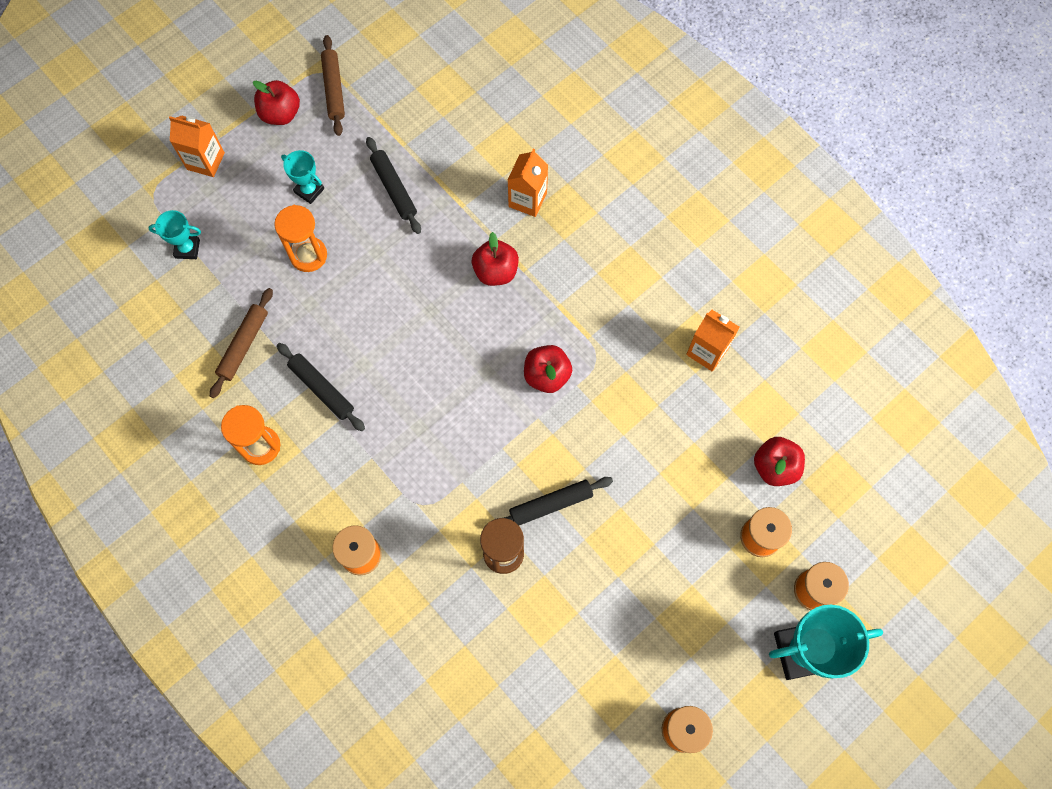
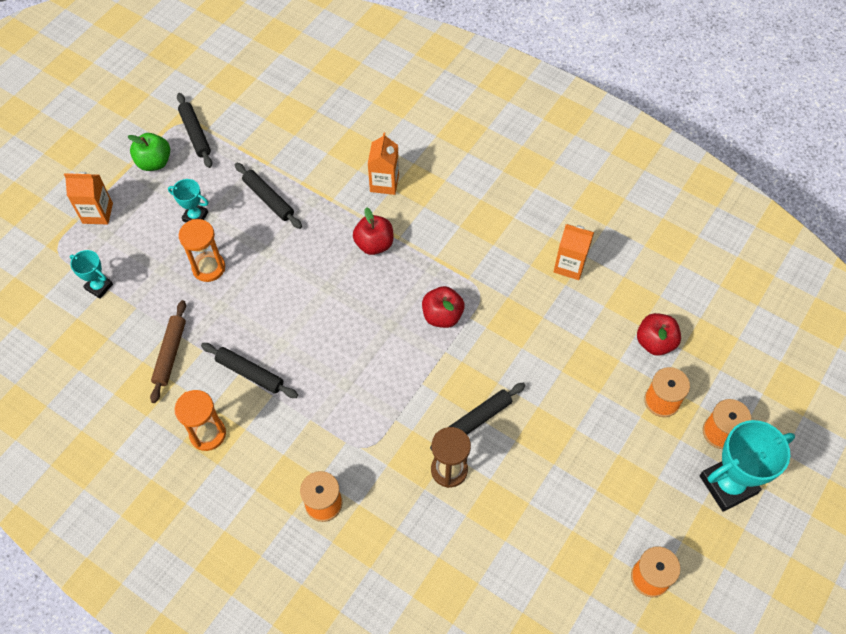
camera: 15 degrees left, 10 degrees down
turquoise trophy [148,210,201,259] -> turquoise trophy turned 45 degrees clockwise [70,250,113,299]
red apple [253,80,300,125] -> green apple [128,133,170,171]
brown rolling pin [321,35,345,136] -> black rolling pin [177,93,212,168]

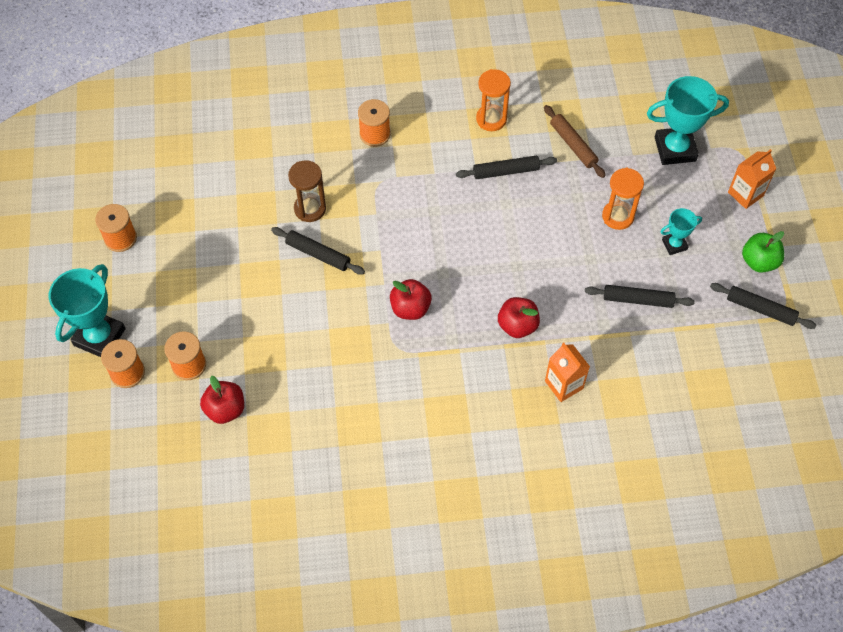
camera: 140 degrees right, 0 degrees up
turquoise trophy [70,250,113,299] -> turquoise trophy [647,76,729,165], size x1.89
black rolling pin [430,383,525,450] -> black rolling pin turned 75 degrees counterclockwise [271,227,365,275]
orange carton [553,224,594,280] -> none

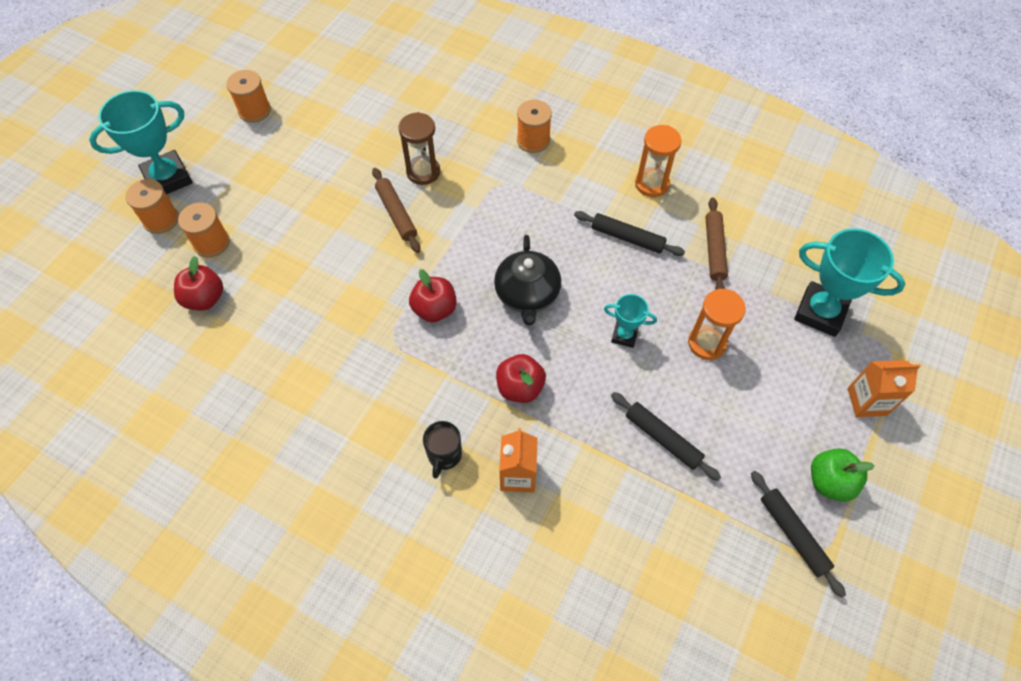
camera: 35 degrees right, 0 degrees up
black rolling pin [271,227,365,275] -> brown rolling pin [372,168,420,253]
turquoise trophy [661,208,702,255] -> turquoise trophy moved to [604,294,657,348]
none -> black mug [423,421,462,479]
none -> black teapot [494,235,561,325]

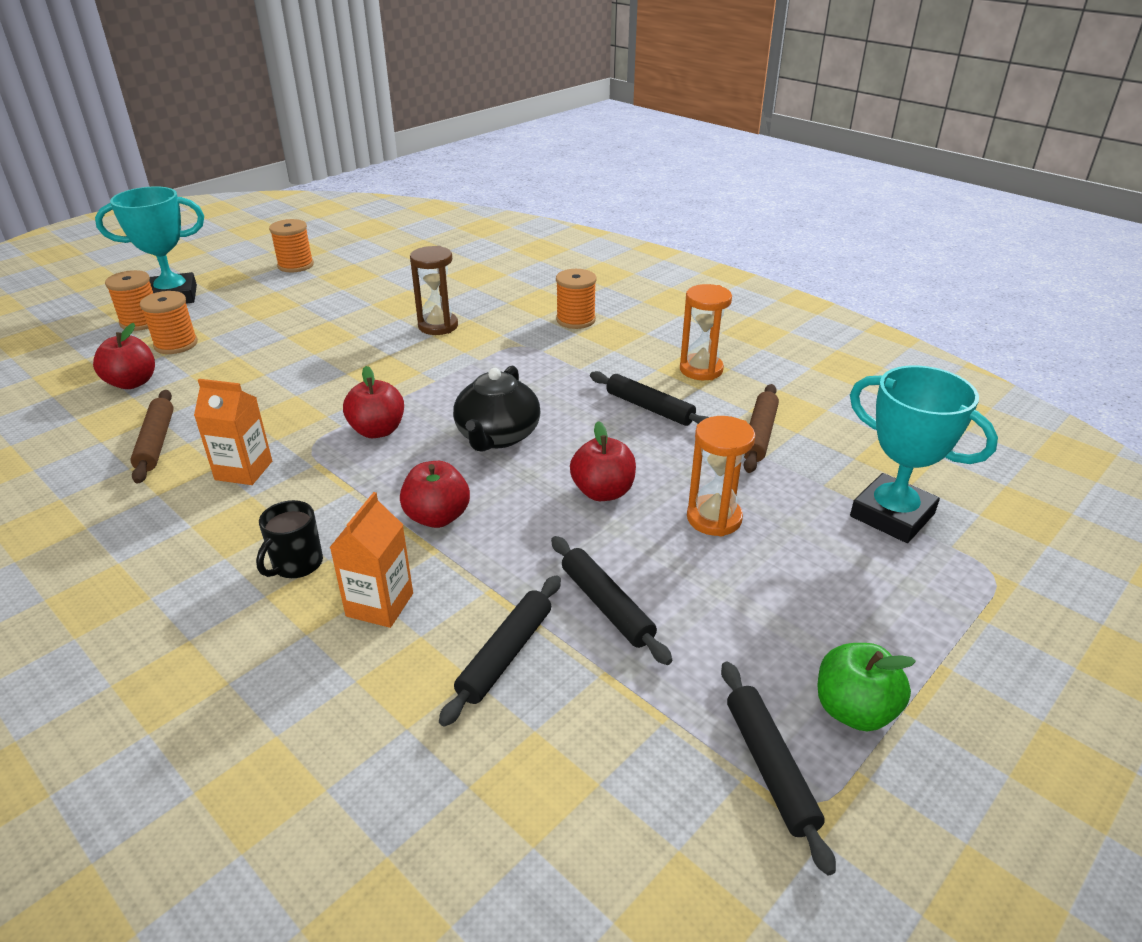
camera: 15 degrees right, 25 degrees down
brown rolling pin [372,168,420,253] -> brown rolling pin moved to [130,390,174,483]
turquoise trophy [604,294,657,348] -> red apple [570,421,636,501]
orange carton [848,360,921,417] -> orange carton moved to [194,379,272,485]
none -> black rolling pin [439,575,561,726]

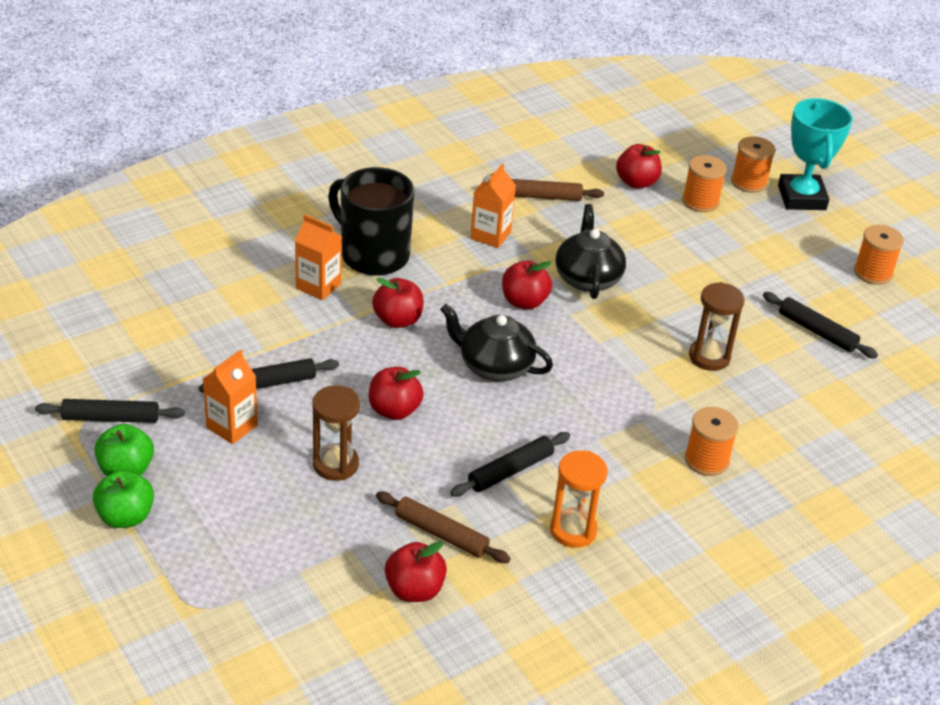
camera: 100 degrees right, 5 degrees up
black mug [256,500,323,578] -> black mug [328,167,414,276], size x2.06
black rolling pin [439,575,561,726] -> black rolling pin moved to [763,292,878,358]
orange hourglass [687,416,755,537] -> brown hourglass [312,385,360,481]
turquoise trophy [850,365,998,543] -> none
none -> green apple [93,470,154,528]
none -> orange carton [203,349,258,444]
none -> red apple [385,541,447,602]
none -> black teapot [555,204,626,299]

